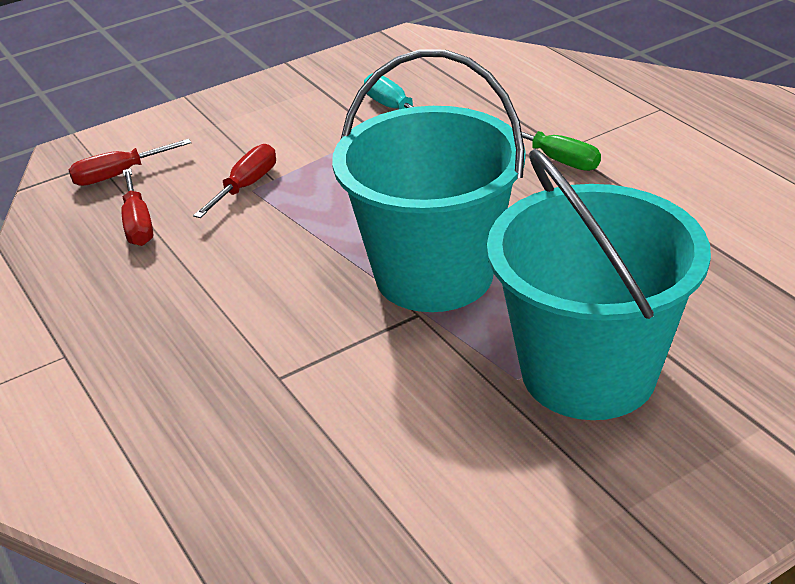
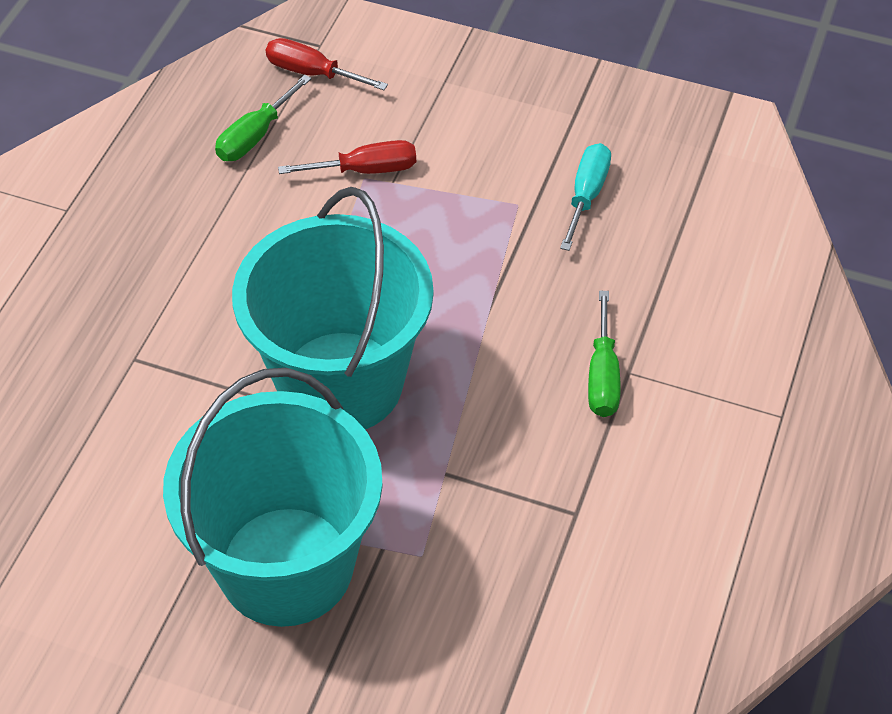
camera: 50 degrees right, 15 degrees up
red screwdriver [121,169,153,246] -> green screwdriver [215,75,311,161]

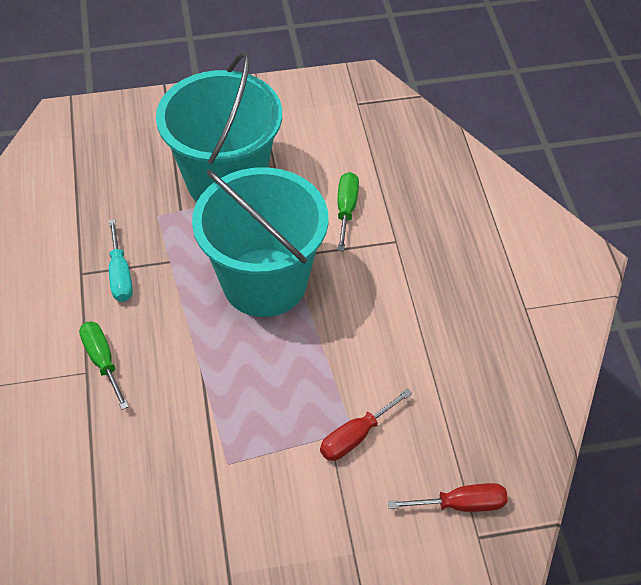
camera: 150 degrees right, 0 degrees up
green screwdriver [215,75,311,161] -> green screwdriver moved to [337,172,359,251]
turquoise screwdriver [560,143,611,251] -> turquoise screwdriver moved to [109,219,133,302]

